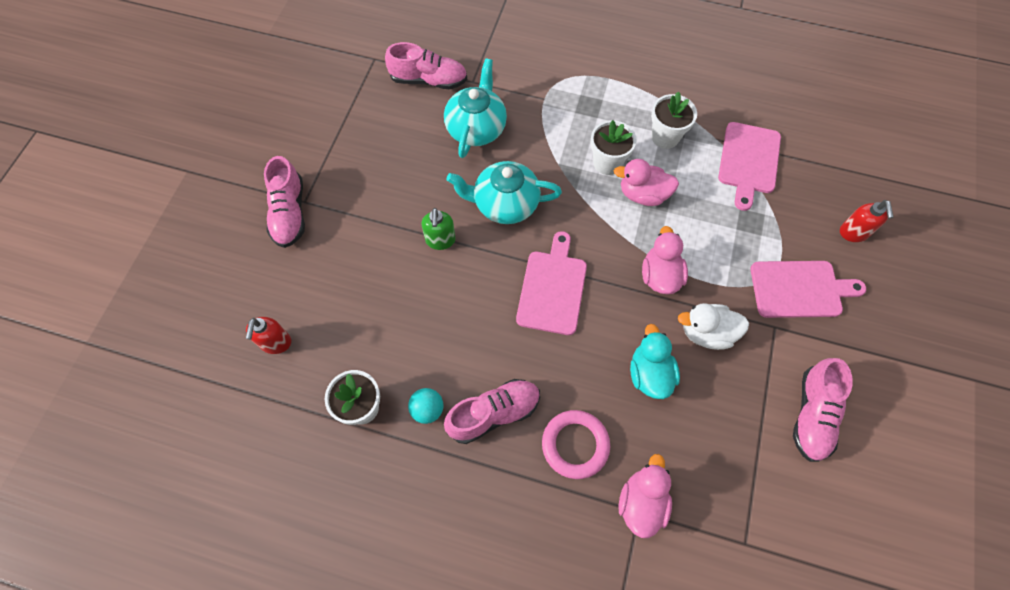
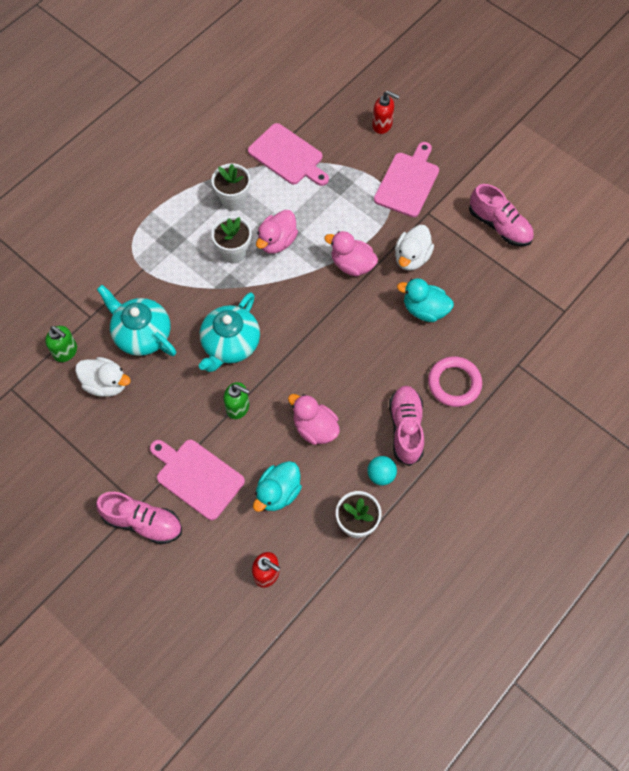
camera: 65 degrees left, 0 degrees up
pink shoe [385,42,467,89] -> green soap dispenser [45,326,77,362]
pink cutting board [516,231,587,335] -> pink cutting board moved to [150,439,245,520]
pink duck [619,454,672,538] -> pink duck moved to [288,394,340,445]
none -> white duck [75,357,131,397]
none -> turquoise duck [253,461,302,512]

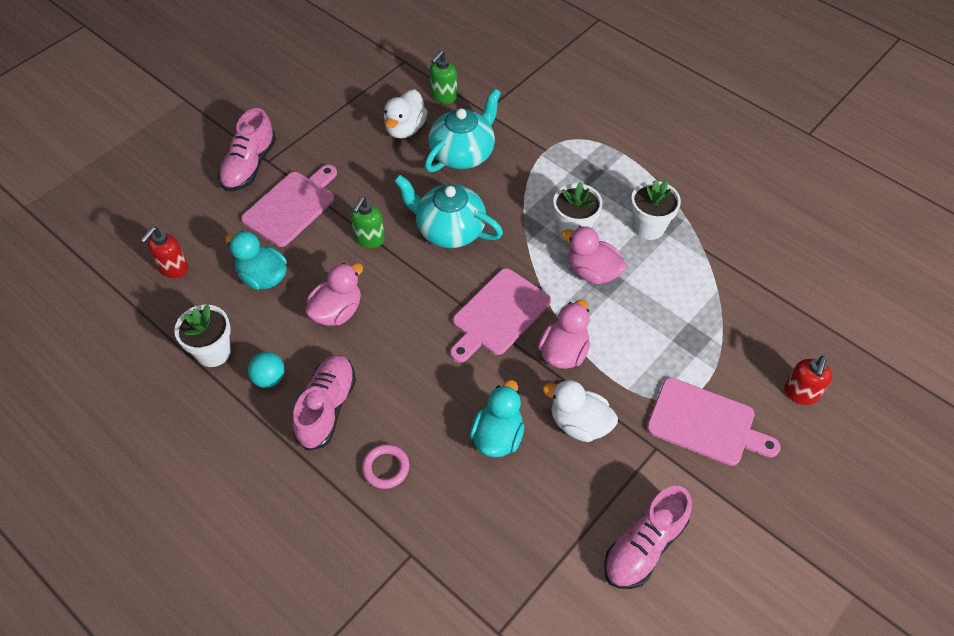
camera: 90 degrees right, 10 degrees down
pink cutting board [248,123,329,186] -> pink cutting board moved to [450,268,551,362]
pink shoe [389,386,424,466] -> pink shoe turned 75 degrees counterclockwise [293,355,356,451]
pink ring [428,356,482,407] -> pink ring [362,444,409,489], size x0.65

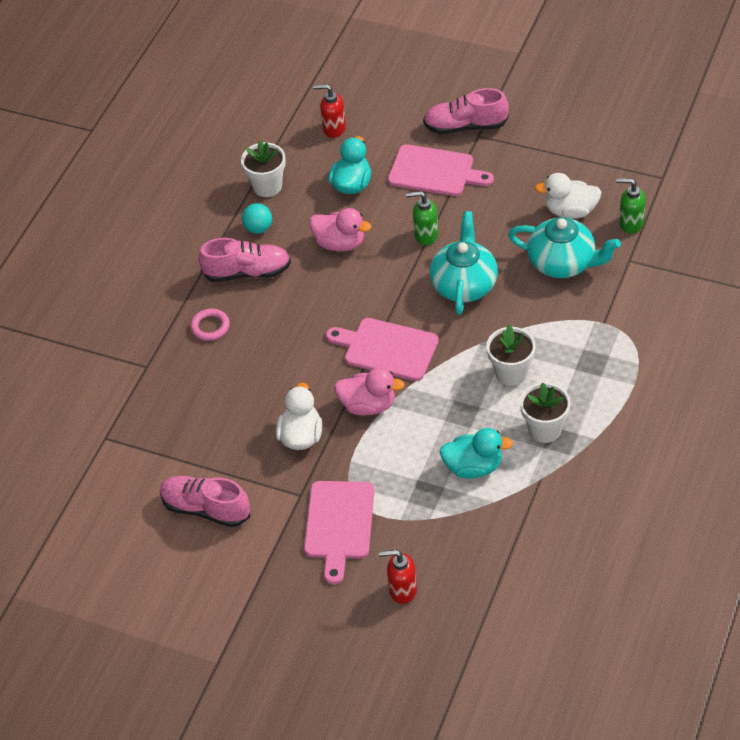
camera: 75 degrees right, 5 degrees down
turquoise duck [470,380,524,457] -> turquoise duck moved to [440,428,513,479]
pink duck [561,226,626,284] -> none

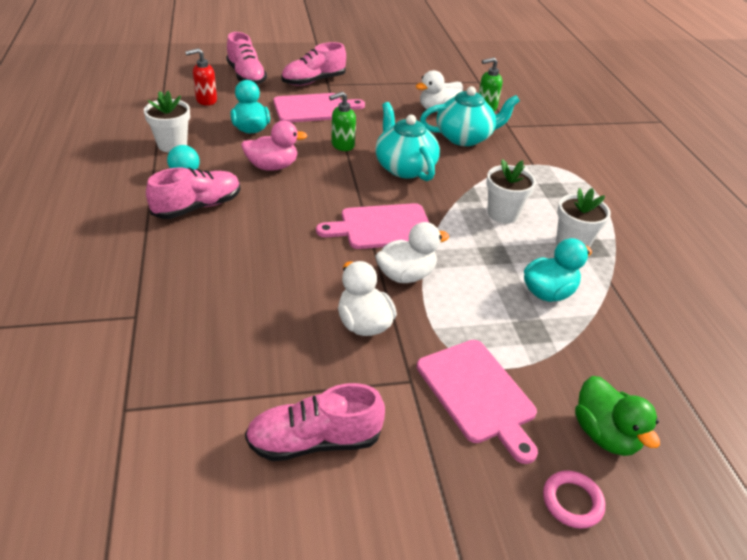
camera: 40 degrees left, 10 degrees down
pink ring [190,309,230,341] -> pink ring moved to [543,470,605,529]
pink duck [334,368,405,416] -> white duck [375,222,449,283]
red soap dispenser [379,550,417,604] -> green duck [575,376,660,456]
none -> pink shoe [226,32,267,85]

